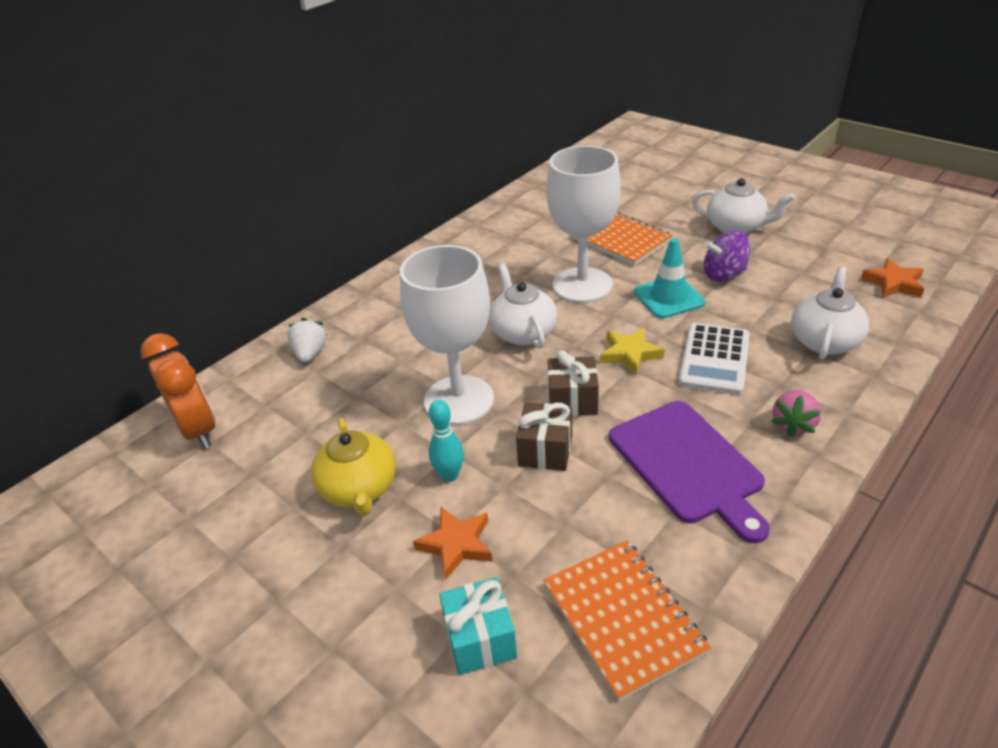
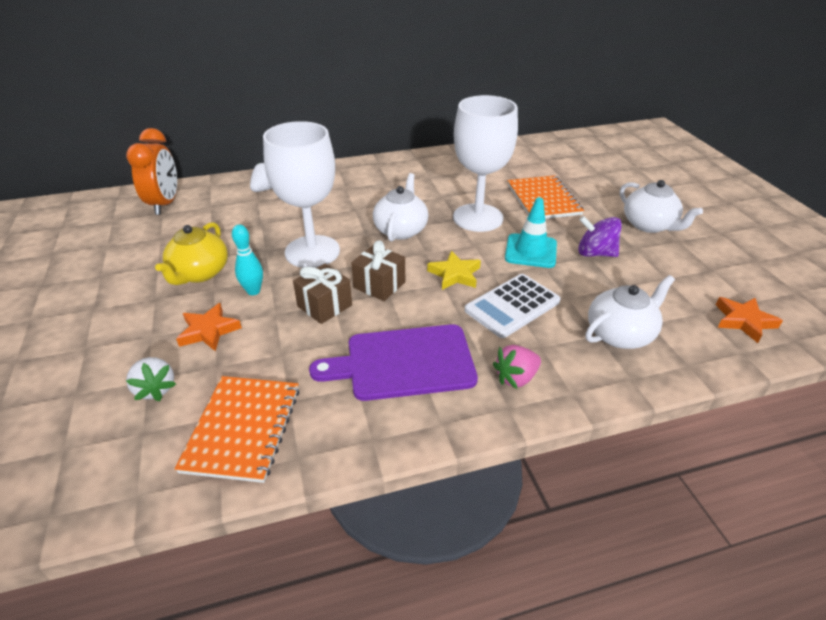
camera: 30 degrees right, 0 degrees up
turquoise gift [439,577,517,675] -> white strawberry [126,357,176,401]
purple cutting board [609,401,770,543] -> purple cutting board turned 75 degrees clockwise [309,324,478,401]

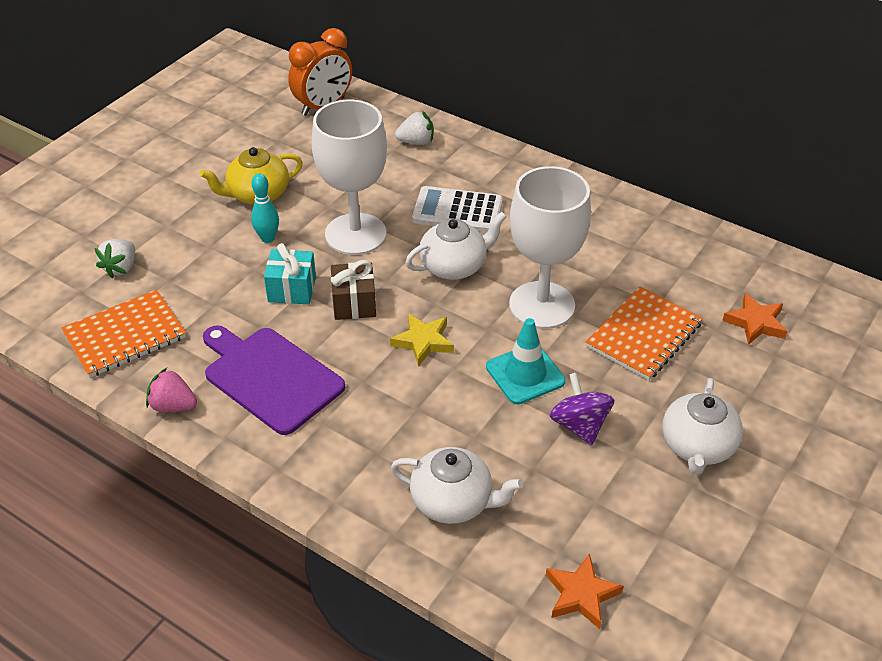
camera: 50 degrees right, 5 degrees up
orange star [176,303,242,351] -> orange star moved to [722,293,788,345]
brown gift [293,264,352,324] -> turquoise gift [264,243,316,304]
white calculator [465,274,561,338] -> white calculator moved to [412,186,503,232]
pink strawberry [493,345,541,389] -> pink strawberry moved to [146,368,197,412]

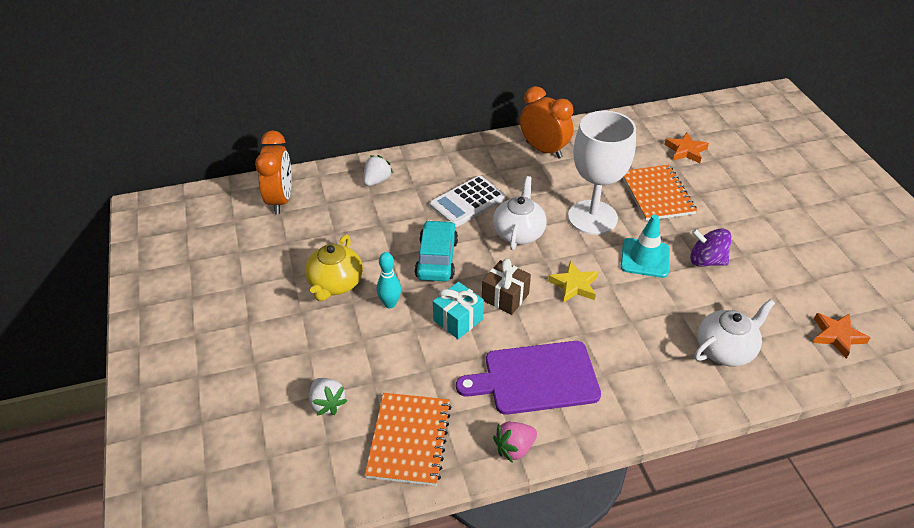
camera: 50 degrees left, 0 degrees up
white goblet [312,100,387,255] -> turquoise car [415,220,458,282]
white teapot [662,378,743,475] -> none
none -> orange clock [520,86,574,159]

